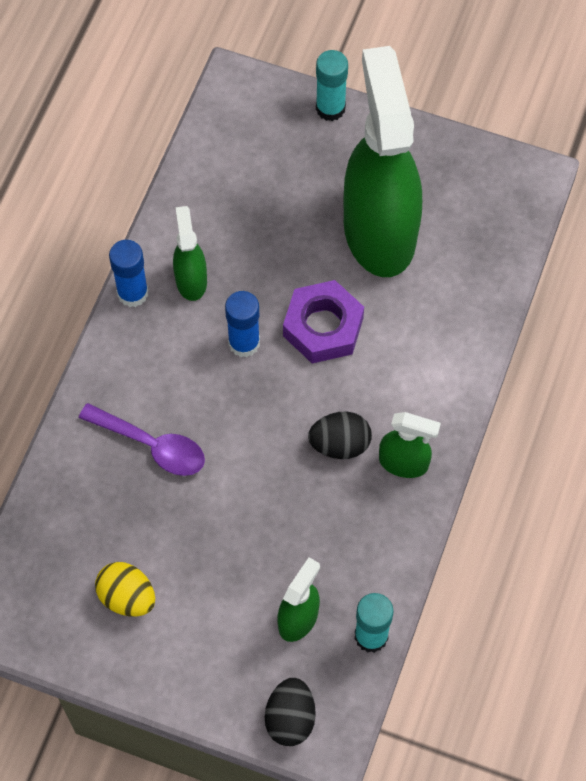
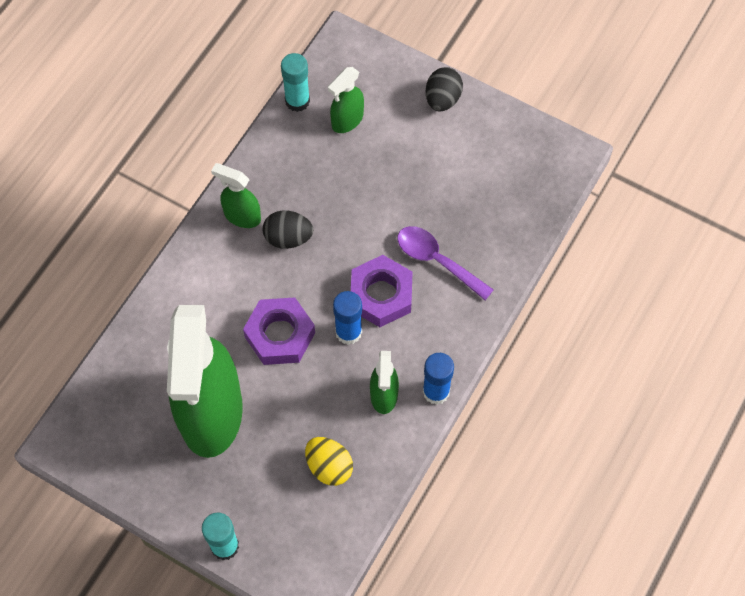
camera: 170 degrees left, 0 degrees up
yellow egg [95,562,155,617] -> yellow egg moved to [305,437,353,486]
black egg [265,678,316,746] -> black egg moved to [426,67,463,111]
none -> purple nut [351,255,413,327]

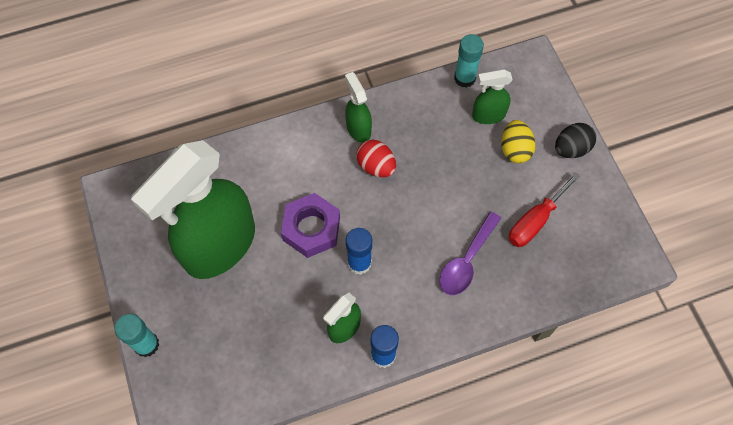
camera: 40 degrees right, 0 degrees up
black egg [263,210,313,249] -> red egg [356,140,396,177]
yellow egg [305,437,353,486] -> yellow egg moved to [501,120,536,163]
purple nut [351,255,413,327] -> none
purple spoon [397,226,494,300] -> purple spoon turned 135 degrees counterclockwise [439,211,501,295]
none -> red screwdriver [509,172,580,247]

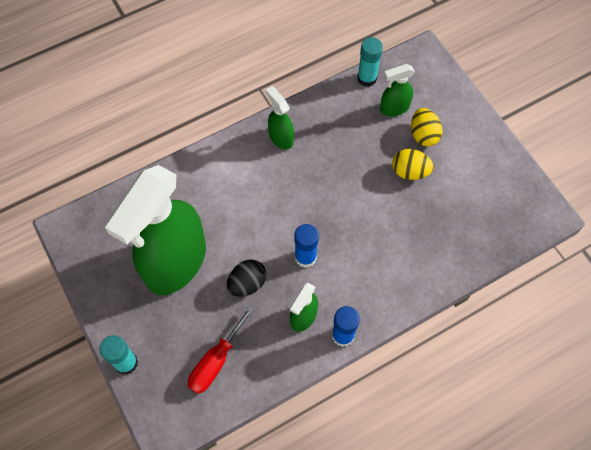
camera: 10 degrees left, 0 degrees up
purple nut [281,193,340,258] -> none
red egg [356,140,396,177] -> none
purple spoon [439,211,501,295] -> none
red screwdriver [509,172,580,247] -> red screwdriver moved to [188,305,255,394]
black egg [555,123,596,158] -> black egg moved to [227,259,266,297]
none -> yellow egg [392,149,433,180]

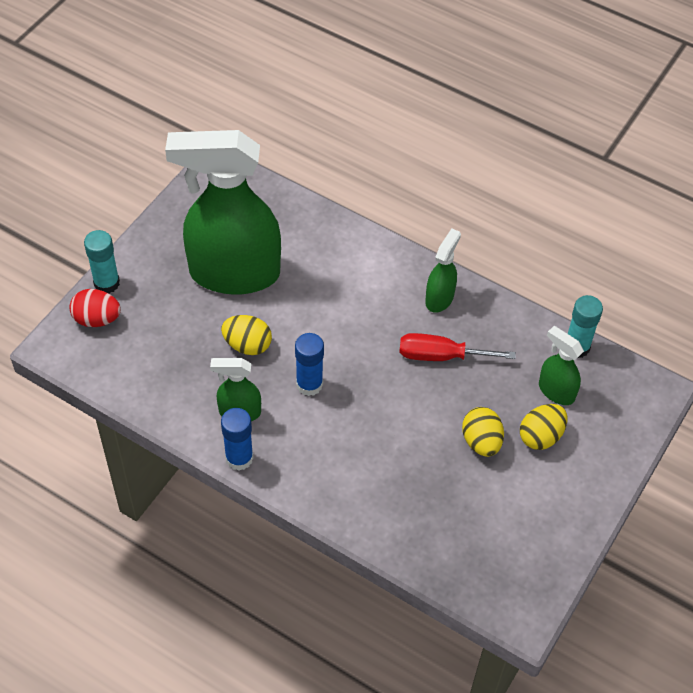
camera: 60 degrees right, 10 degrees down
red screwdriver [188,305,255,394] -> red screwdriver moved to [399,333,516,361]
black egg [227,259,266,297] -> yellow egg [221,315,272,355]
none -> red egg [69,289,121,327]

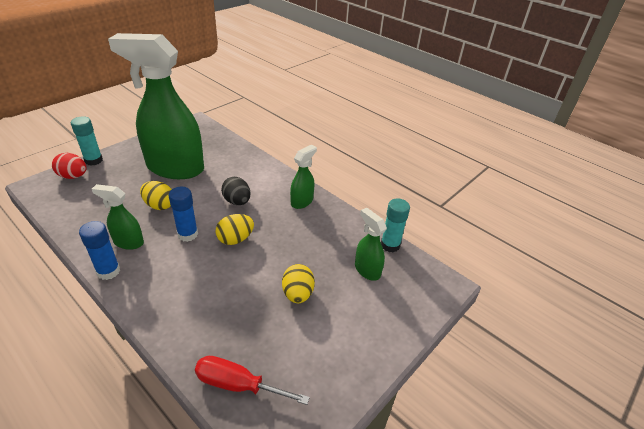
camera: 10 degrees right, 15 degrees down
red screwdriver [399,333,516,361] -> red screwdriver moved to [195,356,310,405]
yellow egg [520,404,567,450] -> yellow egg moved to [215,214,254,245]
none -> black egg [221,177,251,205]

